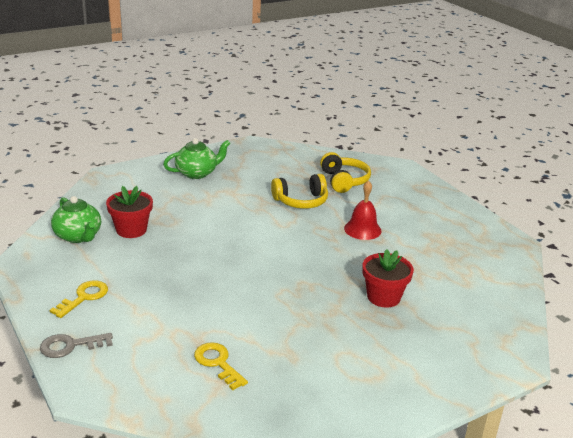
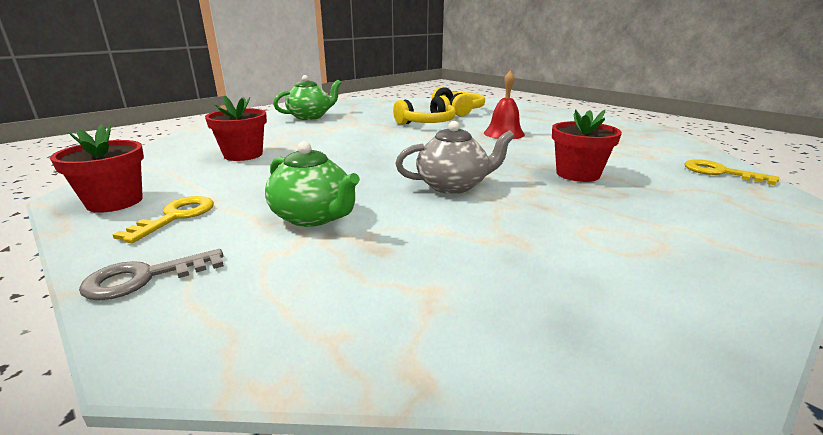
camera: 10 degrees left, 5 degrees down
green teapot [51,196,101,243] -> green teapot moved to [265,141,360,227]
yellow key [194,342,248,390] -> yellow key moved to [684,159,779,185]
none -> red flower pot [50,125,144,213]
none -> grey teapot [395,121,515,194]

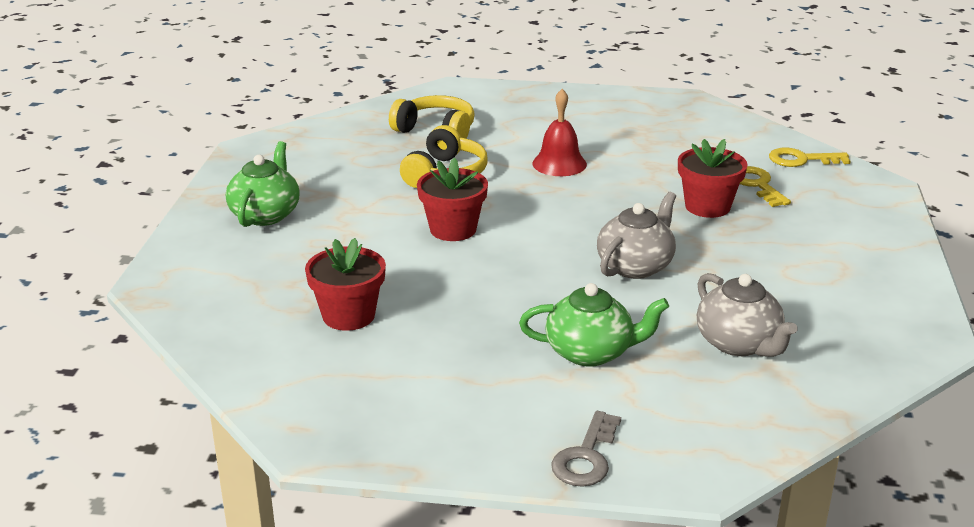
camera: 40 degrees left, 5 degrees up
red flower pot [50,125,144,213] -> red flower pot moved to [417,158,488,241]
yellow key [113,196,214,243] -> yellow key moved to [740,166,791,207]
none -> grey teapot [697,273,798,357]

